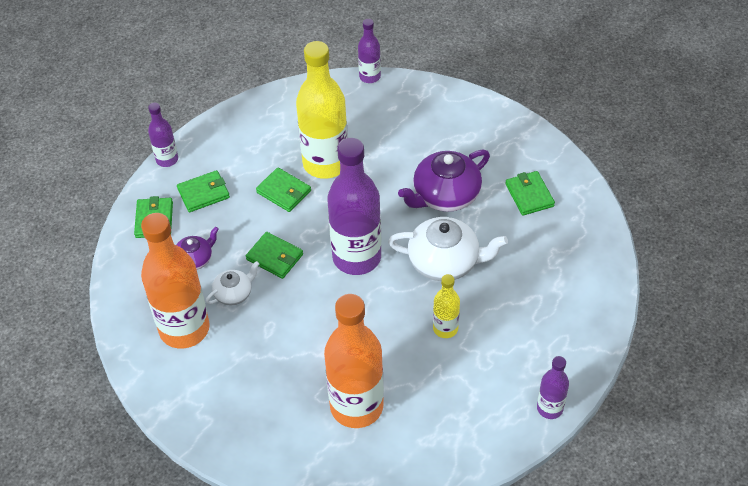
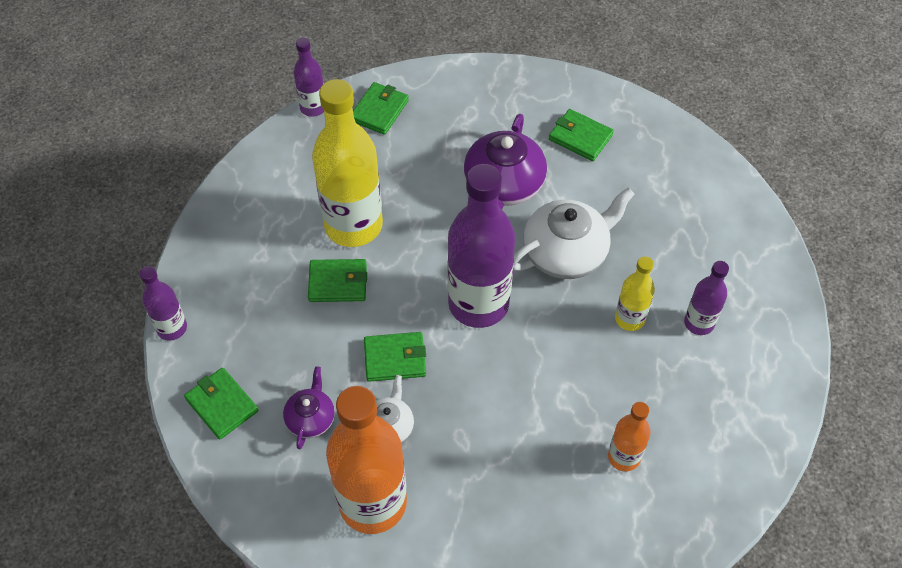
camera: 40 degrees left, 5 degrees up
green wallet [177,170,230,212] -> green wallet moved to [353,82,409,135]
orange bottle [324,294,384,428] -> orange bottle [608,402,651,471], size x0.49
purple bottle [537,356,569,419] -> purple bottle moved to [684,261,729,335]

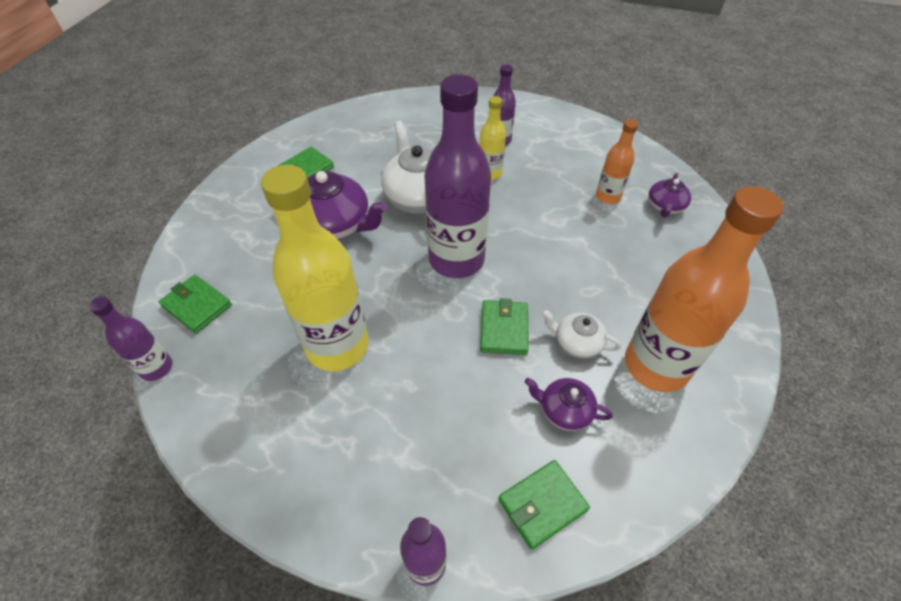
camera: 80 degrees left, 5 degrees down
green wallet [308,259,367,302] -> none
none -> purple teapot [648,173,691,217]

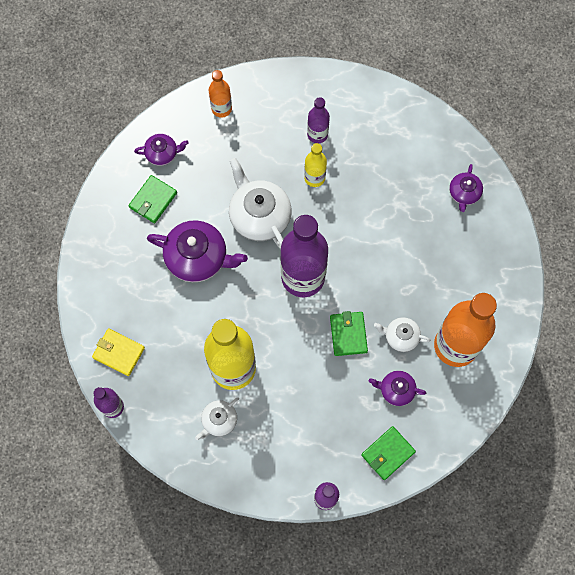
camera: 10 degrees left, 20 degrees up
green wallet [159,275,232,334] -> yellow wallet [92,329,145,376]
orange bottle [596,119,638,204] -> orange bottle moved to [209,70,232,117]
none -> purple teapot [134,134,188,166]
none -> white teapot [195,397,239,440]

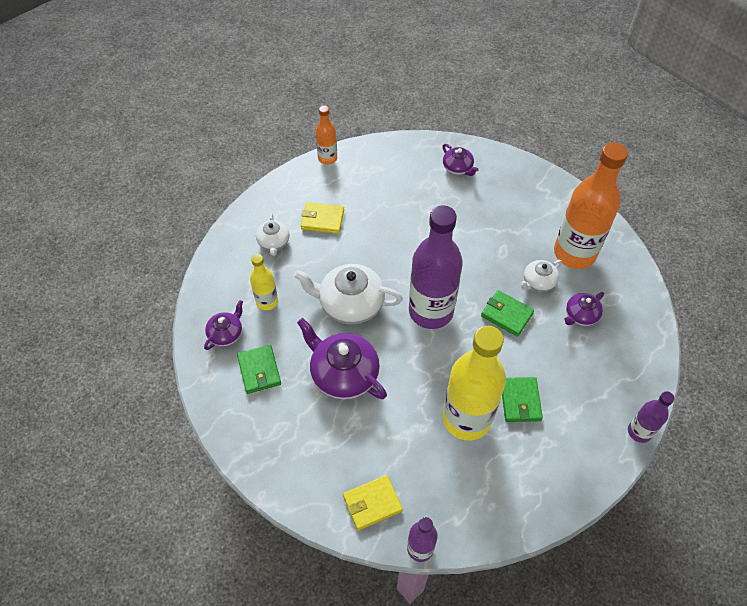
camera: 50 degrees left, 15 degrees down
purple teapot [147,220,248,282] -> purple teapot turned 105 degrees counterclockwise [297,318,387,400]
white teapot [195,397,239,440] -> white teapot moved to [256,213,289,256]
orange bottle [209,70,232,117] -> orange bottle moved to [315,105,337,165]
yellow bottle [304,143,327,187] -> yellow bottle moved to [250,254,278,310]
purple bottle [307,97,330,143] -> yellow wallet [301,202,344,234]
green wallet [361,426,416,480] -> green wallet moved to [502,377,543,422]

